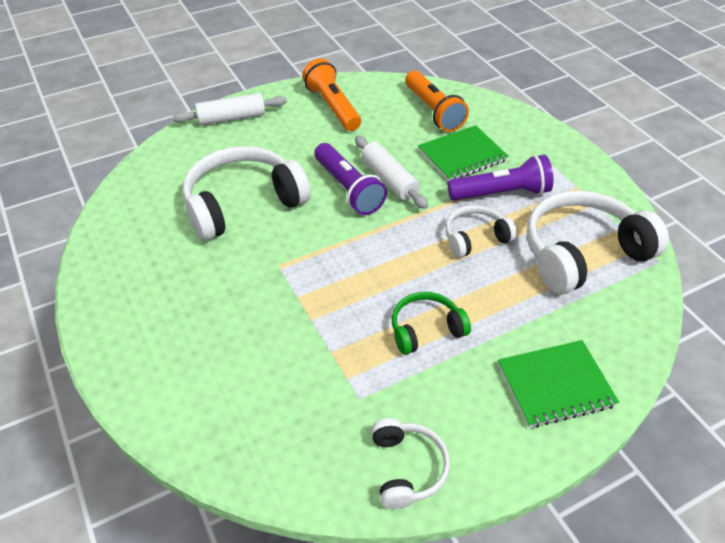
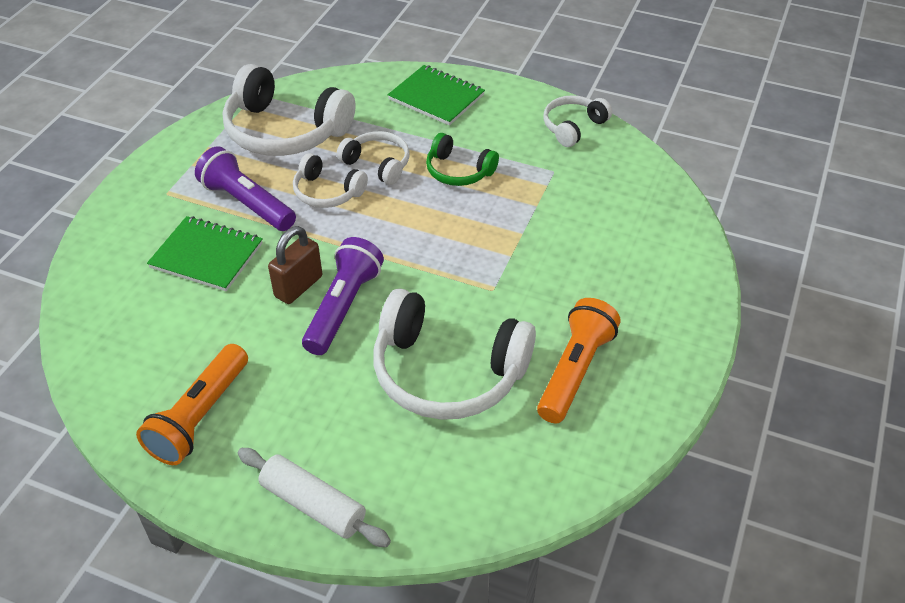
camera: 130 degrees left, 0 degrees up
white rolling pin [355,136,428,209] -> brown padlock [268,226,322,304]
orange flashlight [405,70,469,132] -> orange flashlight moved to [537,298,621,423]
none -> white headphones [337,131,409,185]

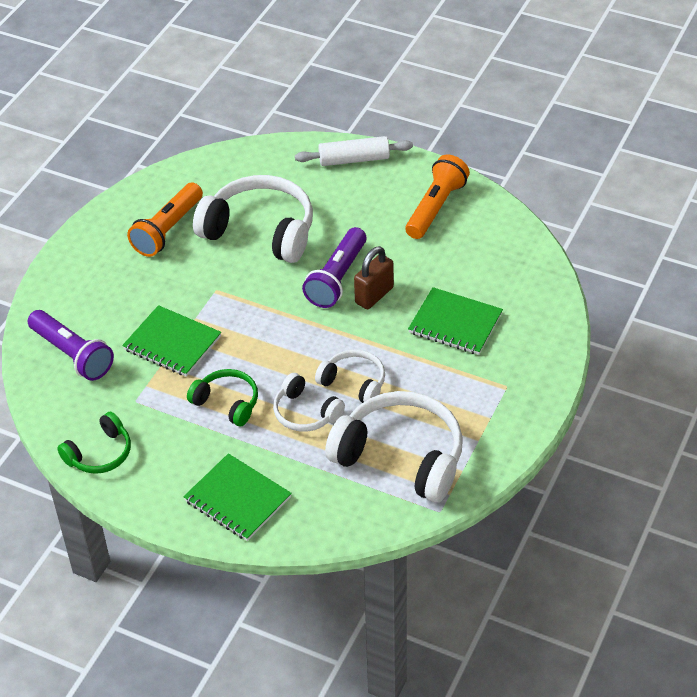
camera: 175 degrees left, 0 degrees up
purple flashlight [195,146,296,231] -> purple flashlight moved to [28,310,114,381]
white rolling pin [238,448,391,547] -> white rolling pin turned 45 degrees counterclockwise [295,136,413,166]
white headphones [543,95,612,147] -> green headphones [57,412,131,474]
none -> green notebook [122,305,221,377]

